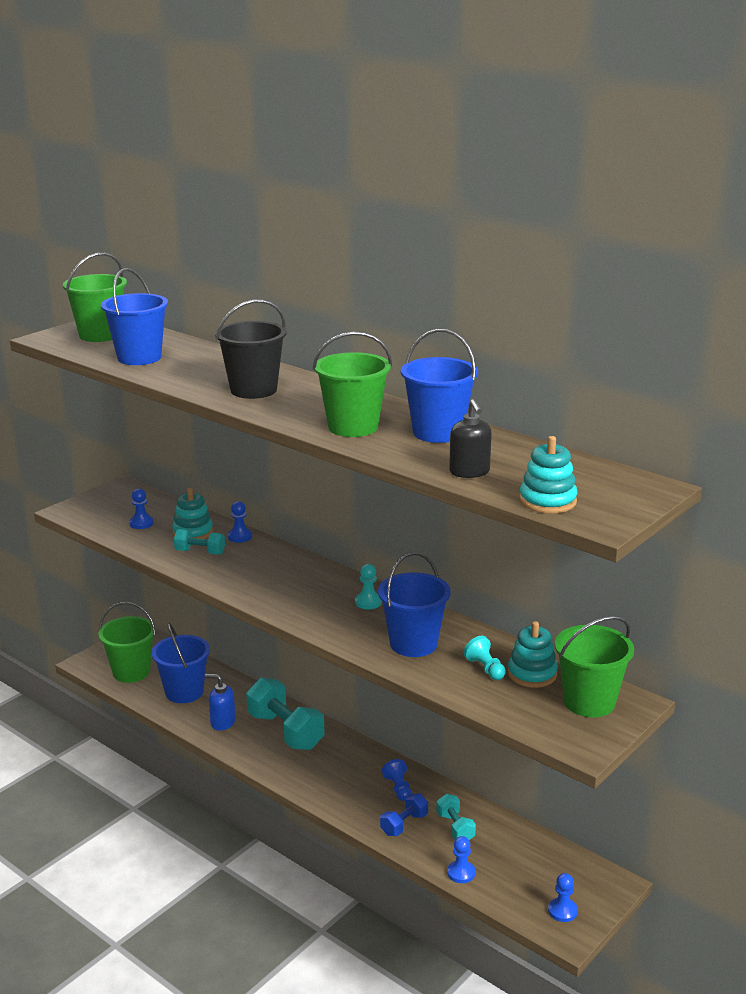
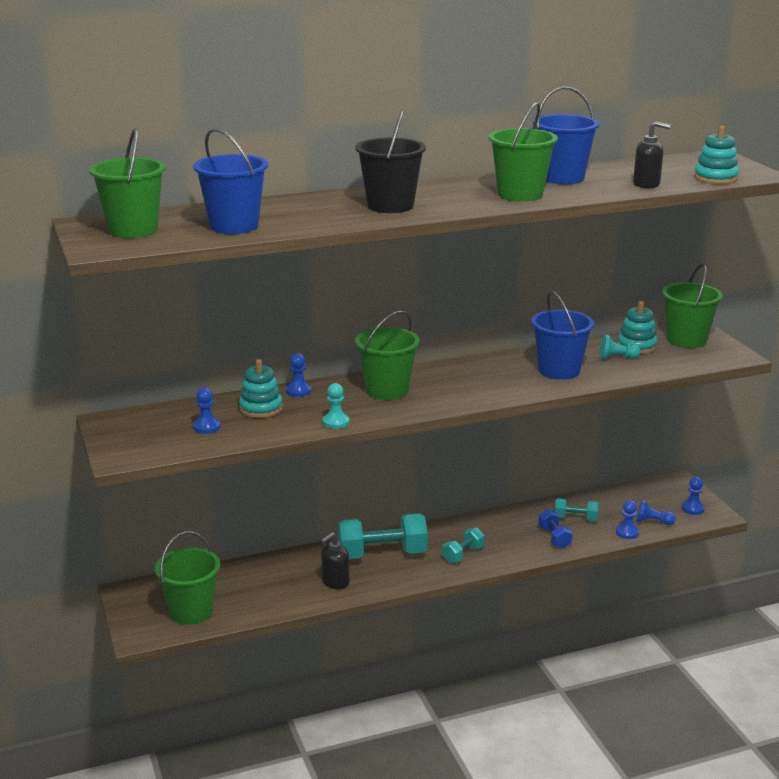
camera: 60 degrees left, 0 degrees up
blue bucket [152,623,210,703] -> none
turquoise dumbbell [174,529,225,555] -> turquoise dumbbell moved to [442,527,484,563]
blue soap dispenser [205,674,236,731] -> black soap dispenser [321,532,350,589]
turquoise pawn [355,564,382,609] -> turquoise pawn moved to [323,383,349,429]
blue pawn [382,759,411,801] -> blue pawn moved to [636,500,676,525]
none -> green bucket [355,311,420,400]

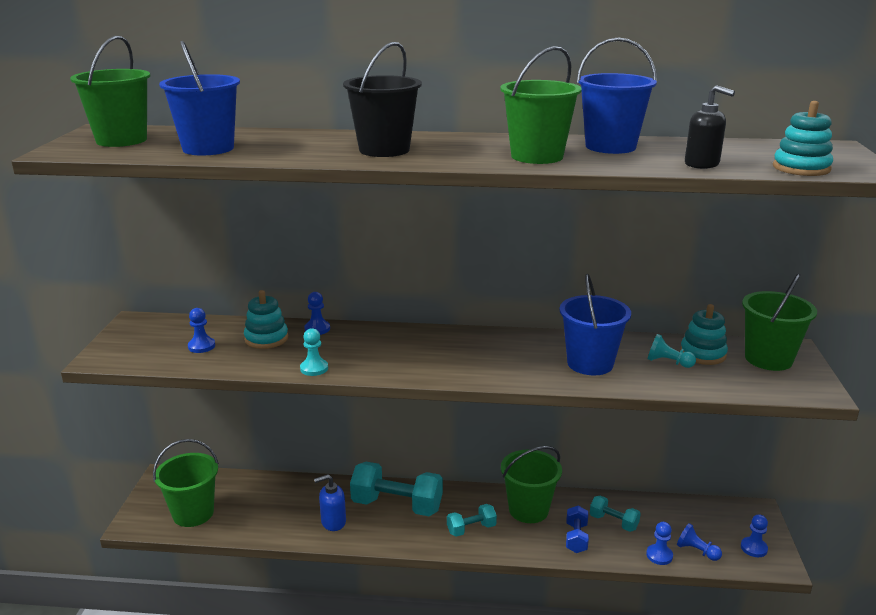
camera: 25 degrees right, 0 degrees up
black soap dispenser [321,532,350,589] -> blue soap dispenser [314,474,346,531]
green bucket [355,311,420,400] -> green bucket moved to [501,446,562,523]

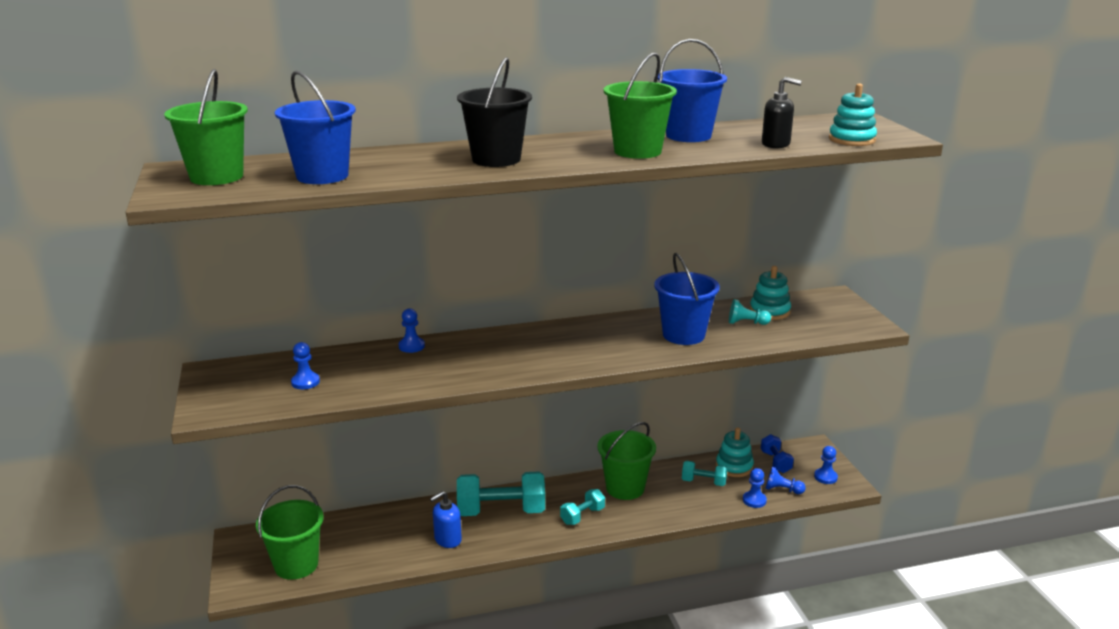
camera: 20 degrees left, 0 degrees up
turquoise stacking toy [244,290,288,349] -> turquoise stacking toy moved to [716,427,754,477]
turquoise pawn [300,328,328,376] -> none
blue dumbbell [566,506,589,553] -> blue dumbbell moved to [761,434,794,473]
green bucket [742,273,817,371] -> none

